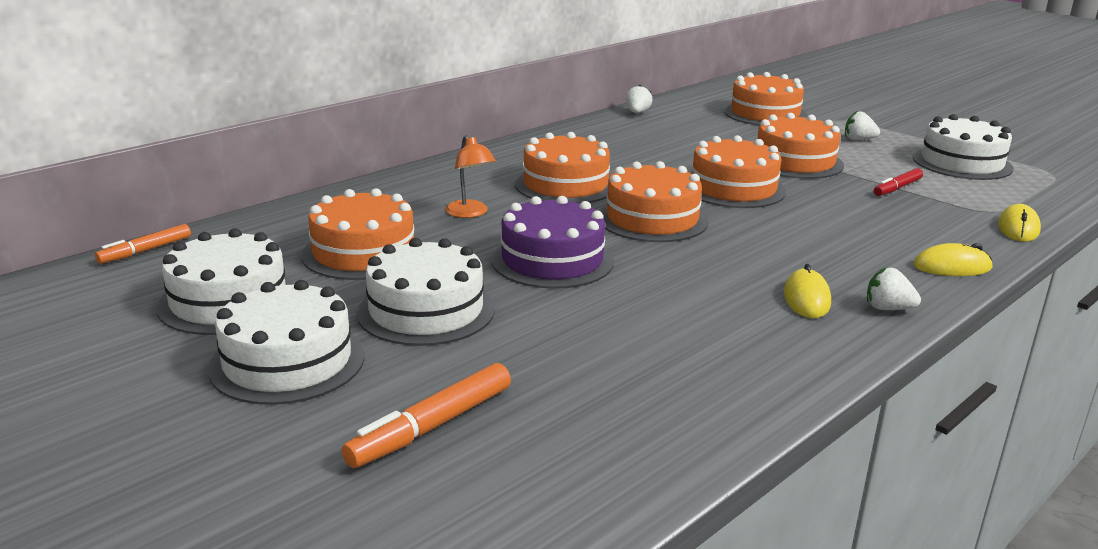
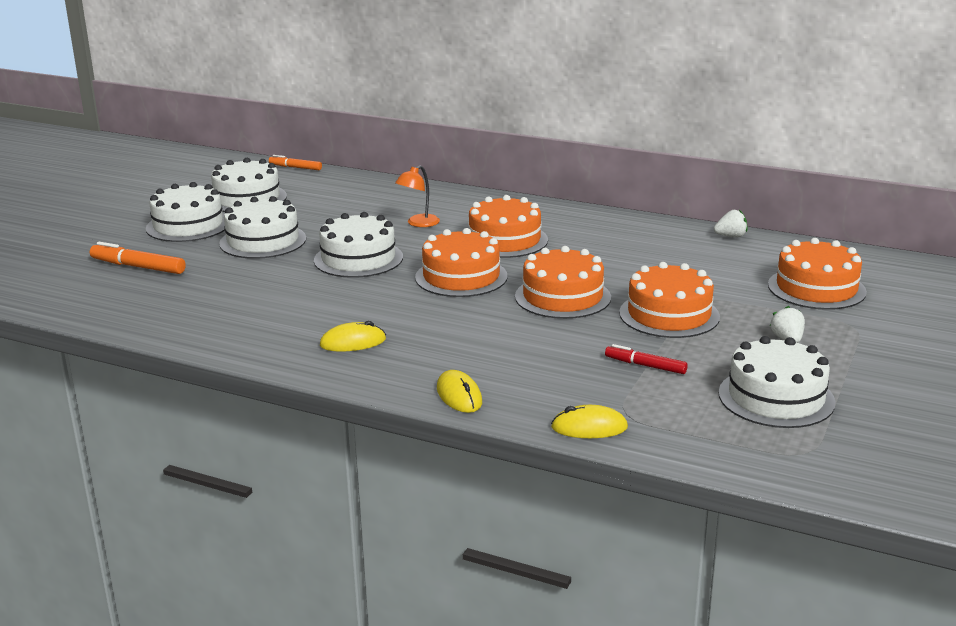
camera: 70 degrees right, 0 degrees up
orange cake [301,188,418,280] -> none
purple cake [491,196,614,289] -> white cake [314,212,403,278]
white strawberry [867,268,921,310] -> none

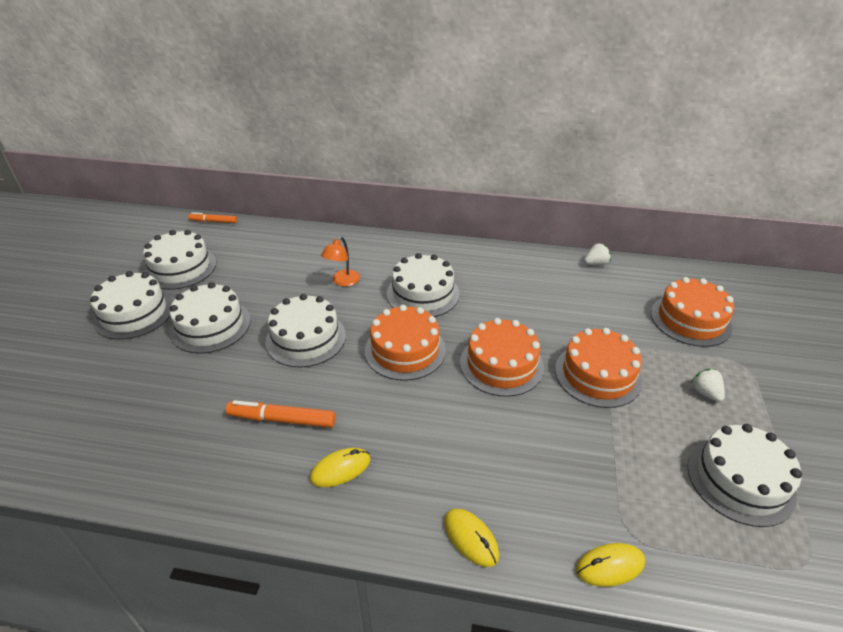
camera: 15 degrees left, 15 degrees up
orange marker [90,242,186,274] -> orange marker moved to [226,400,336,428]
orange cake [468,195,548,258] -> white cake [387,253,460,317]
red marker [605,344,688,374] -> none

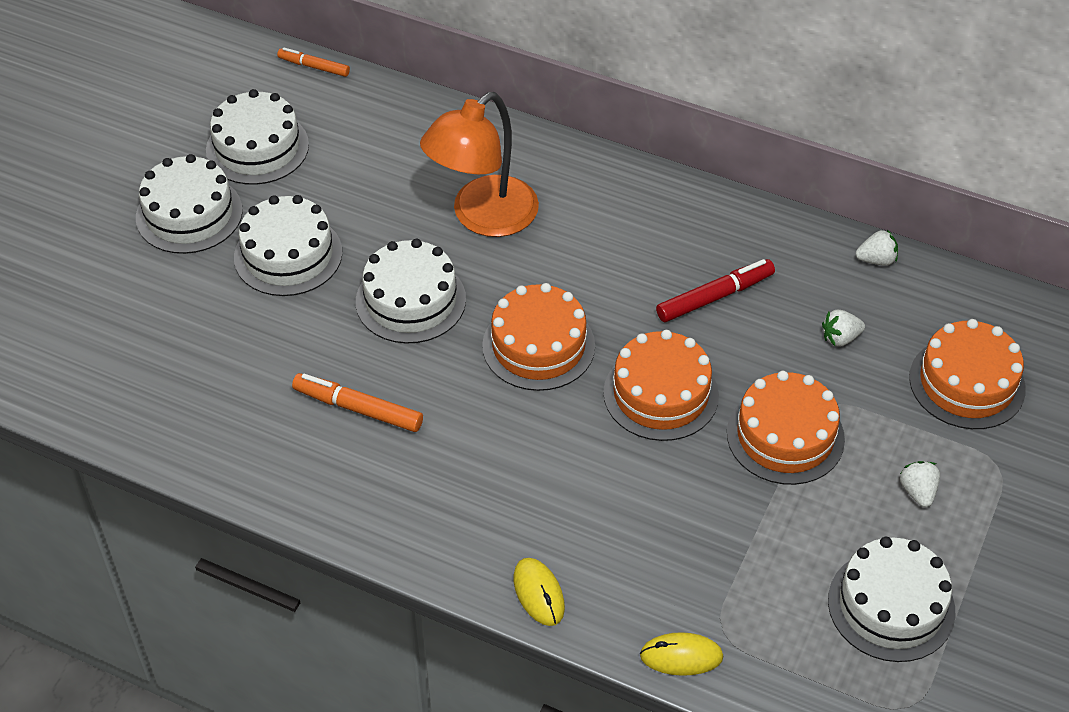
camera: 15 degrees right, 10 degrees up
yellow mouse [310,448,370,487] -> none
orange lamp [321,237,360,287] -> orange lamp [420,92,539,237], size x2.07
white cake [387,253,460,317] -> none
none -> red marker [656,259,775,322]
none -> white strawberry [822,310,865,347]

